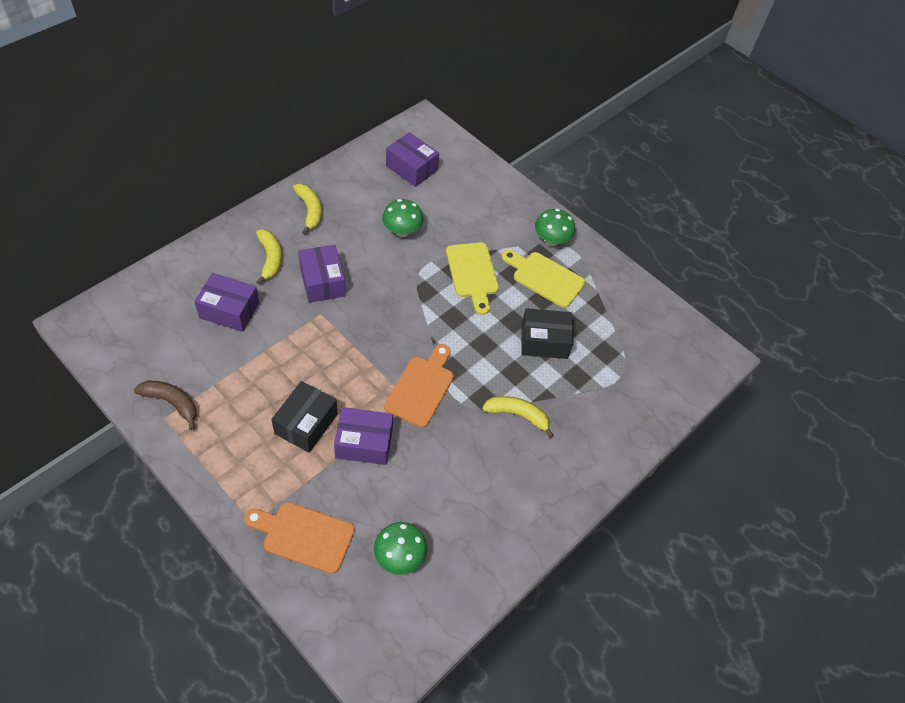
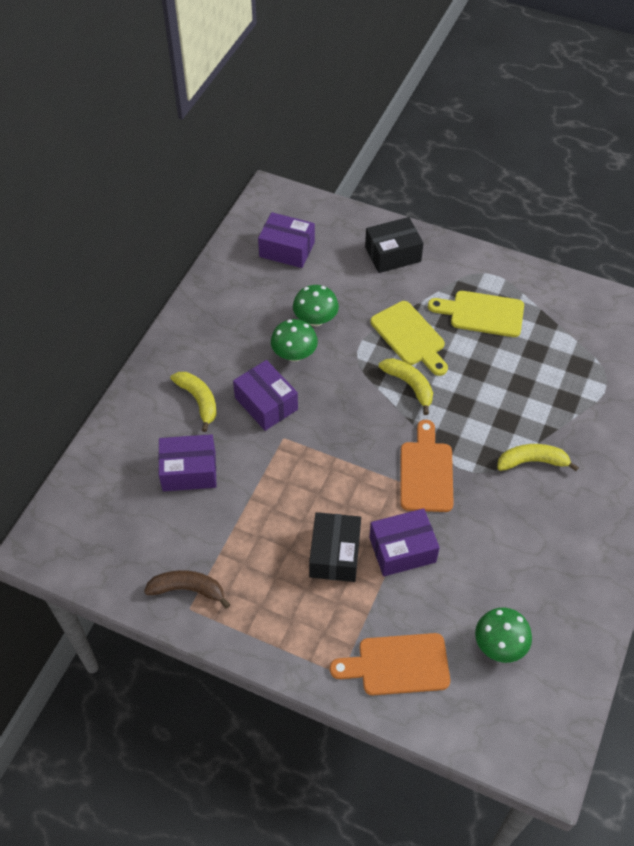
camera: 15 degrees left, 0 degrees up
yellow banana [293,184,322,234] -> yellow banana moved to [379,358,433,415]
black box [521,308,574,359] -> black box moved to [365,217,424,273]
green mushroom [535,209,575,246] -> green mushroom moved to [271,319,318,362]

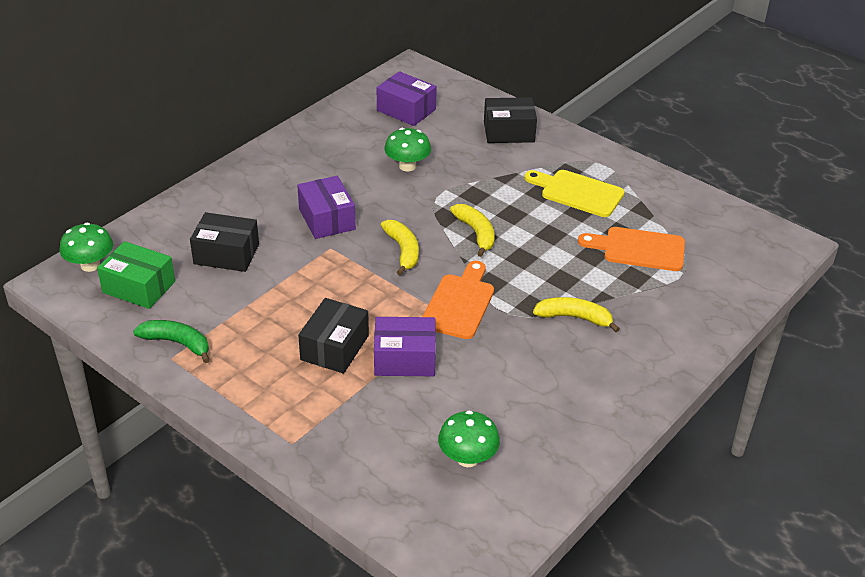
camera: 15 degrees right, 15 degrees down
brown banana [144,570,230,609] -> green banana [133,320,210,363]
purple box [158,434,217,491] -> black box [190,212,259,272]
yellow banana [170,372,217,432] -> yellow banana moved to [381,220,419,275]
green mushroom [271,319,318,362] -> green mushroom moved to [60,223,113,272]
orange cutting board [330,633,450,695] -> orange cutting board moved to [578,227,685,271]
yellow cutting board [370,301,448,376] -> none
none -> green box [97,241,175,309]

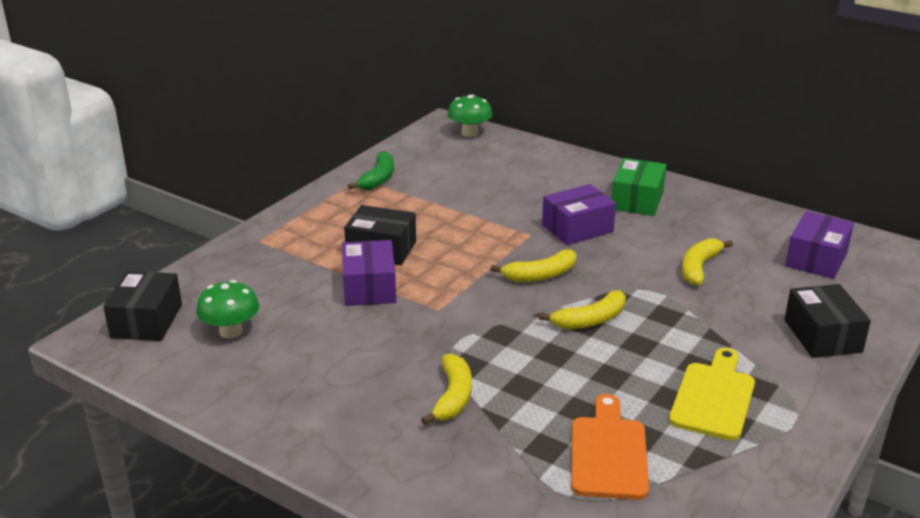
camera: 85 degrees right, 10 degrees down
green box [97,241,175,309] -> green box moved to [611,158,666,216]
black box [190,212,259,272] -> black box moved to [103,271,182,341]
green mushroom [384,128,431,172] -> yellow banana [682,238,733,285]
orange cutting board [422,261,494,339] -> none

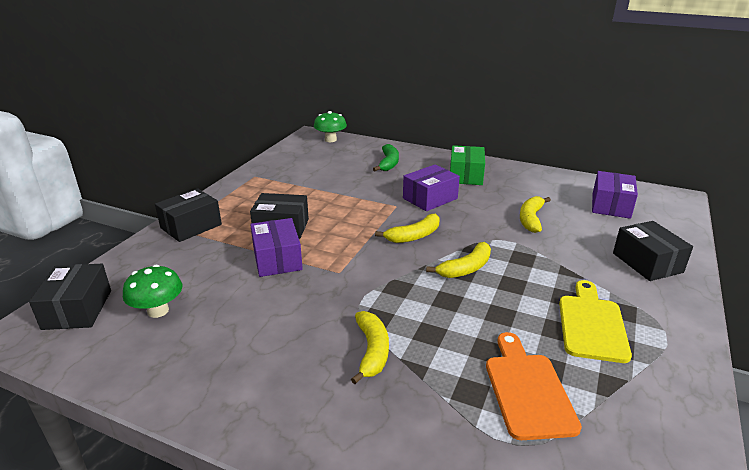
camera: 10 degrees left, 0 degrees up
green banana [348,151,394,190] -> green banana moved to [373,144,399,171]
none -> black box [155,188,222,242]

